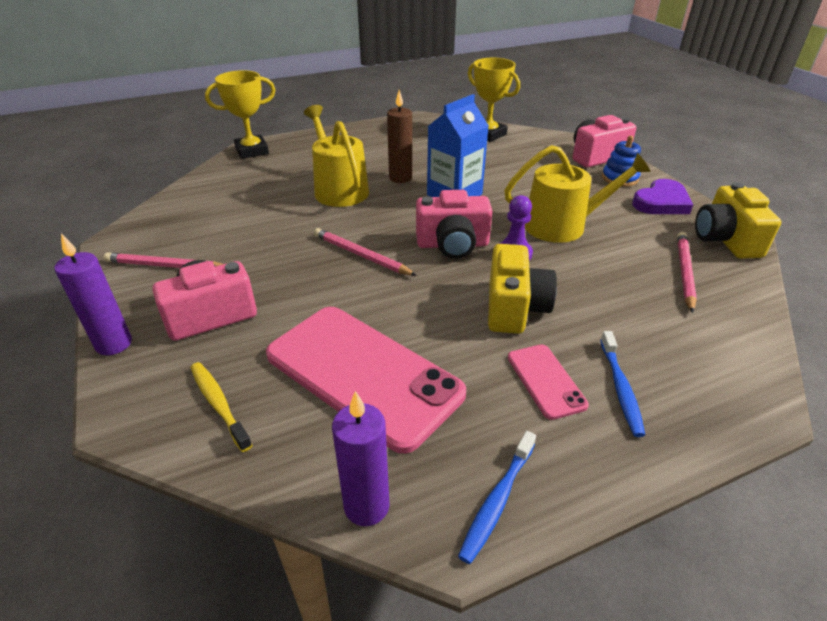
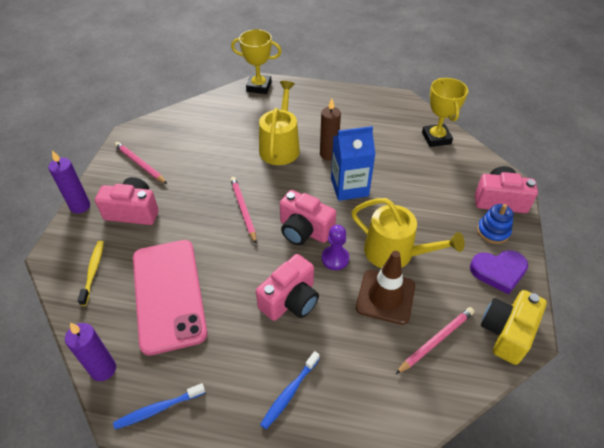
camera: 35 degrees right, 10 degrees up
yellow camera [488,244,557,334] -> pink camera [256,254,319,321]
pink phone [508,345,589,420] -> none
none -> brown traffic cone [356,251,415,325]

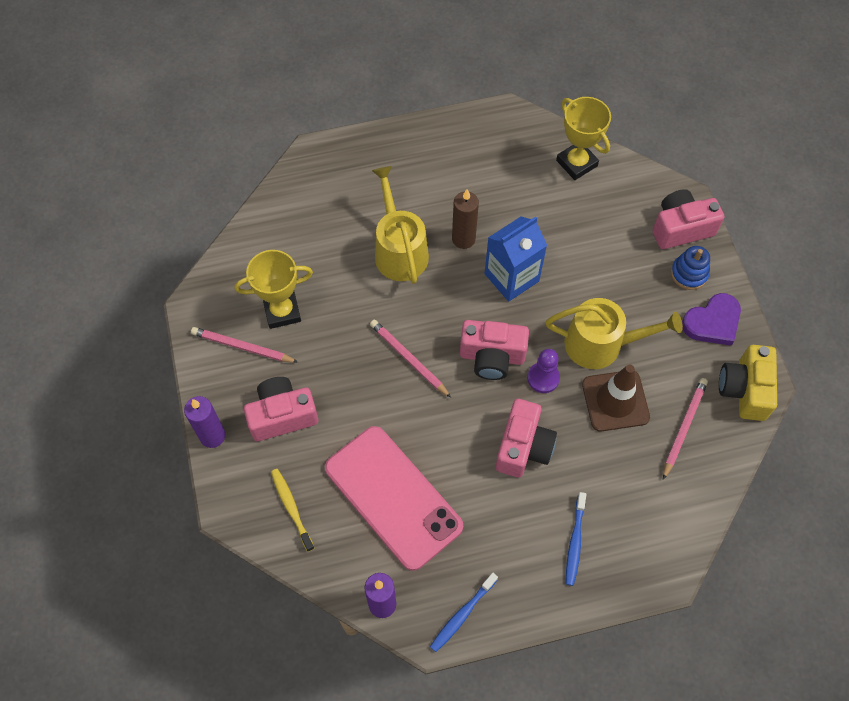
camera: 25 degrees left, 15 degrees up
yellow trophy [231,29,282,94] -> yellow trophy moved to [235,250,313,329]

